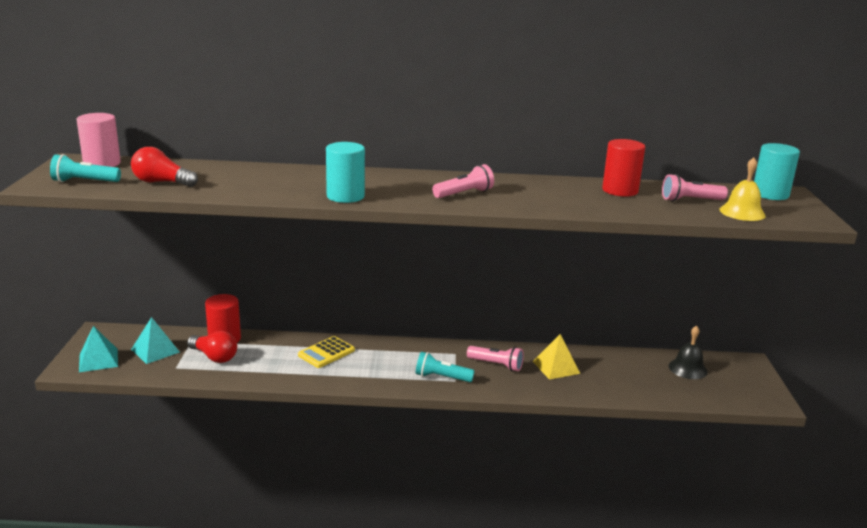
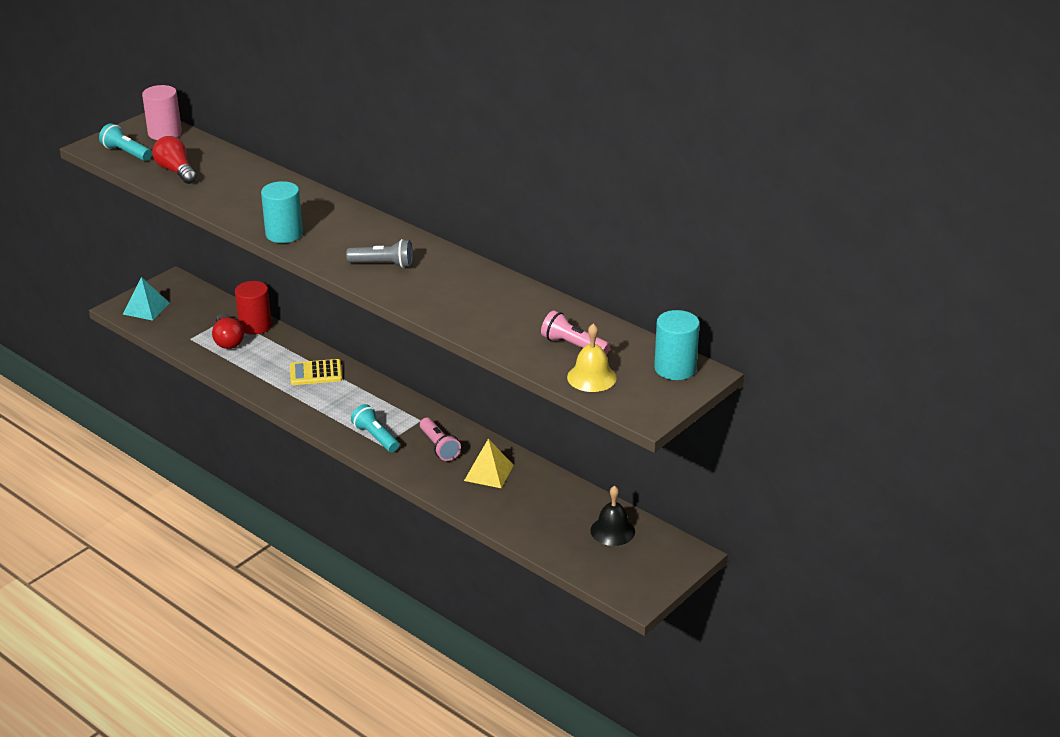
camera: 40 degrees right, 10 degrees up
turquoise pyramid [131,317,180,364] -> none
pink flashlight [432,164,494,198] -> grey flashlight [346,239,413,268]
red cylinder [602,139,645,197] -> none

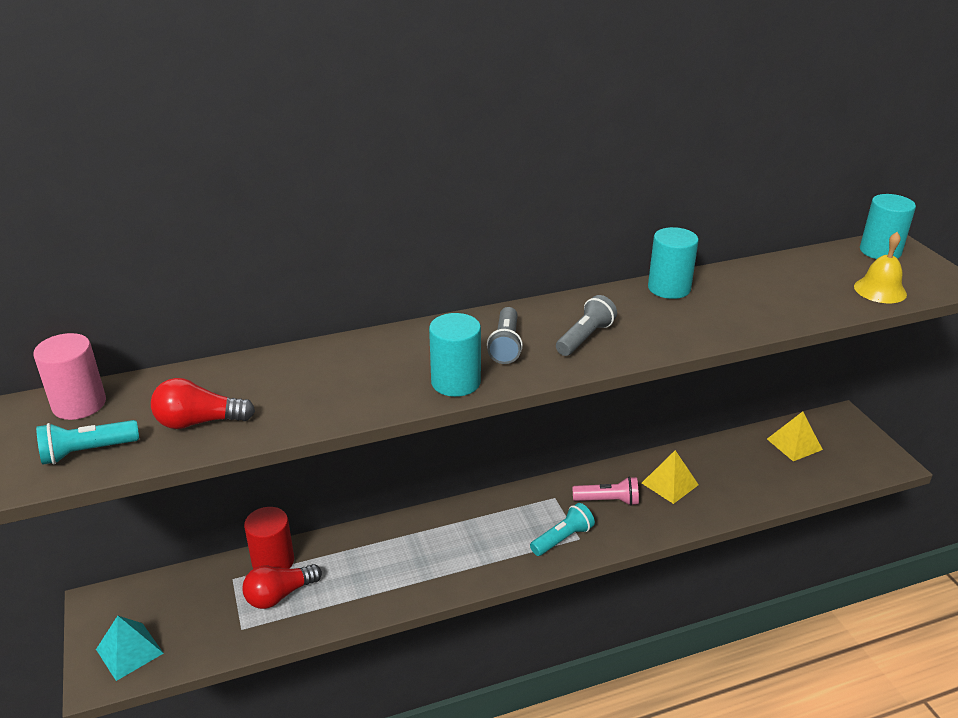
camera: 60 degrees left, 0 degrees up
red light bulb [212,313,244,349] -> red light bulb turned 135 degrees clockwise [242,564,322,609]
yellow calculator [290,359,342,385] -> none
turquoise flashlight [351,404,399,452] -> turquoise flashlight turned 150 degrees clockwise [530,503,595,556]
pink flashlight [541,310,610,355] -> none
black bell [590,485,635,546] -> yellow pyramid [767,411,823,461]
none -> grey flashlight [487,307,523,364]
none -> turquoise cylinder [648,227,699,299]

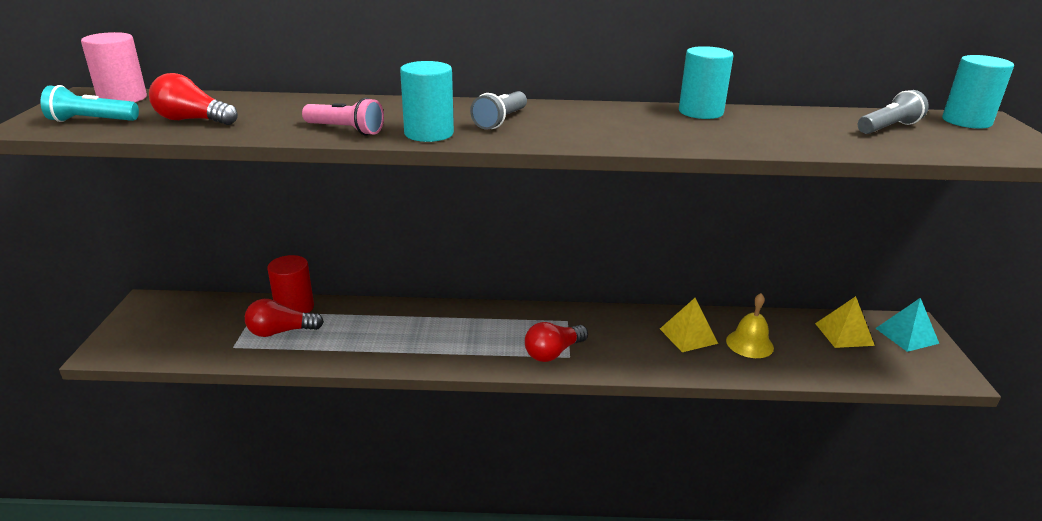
camera: 20 degrees right, 5 degrees down
turquoise pyramid [96,616,164,681] -> turquoise pyramid moved to [875,298,939,352]
turquoise flashlight [530,503,595,556] -> red light bulb [525,322,588,362]
grey flashlight [556,295,617,356] -> grey flashlight moved to [858,90,929,134]
pink flashlight [572,477,639,506] -> pink flashlight moved to [302,98,384,136]
yellow bell [854,232,907,303] -> yellow bell moved to [726,293,774,358]

